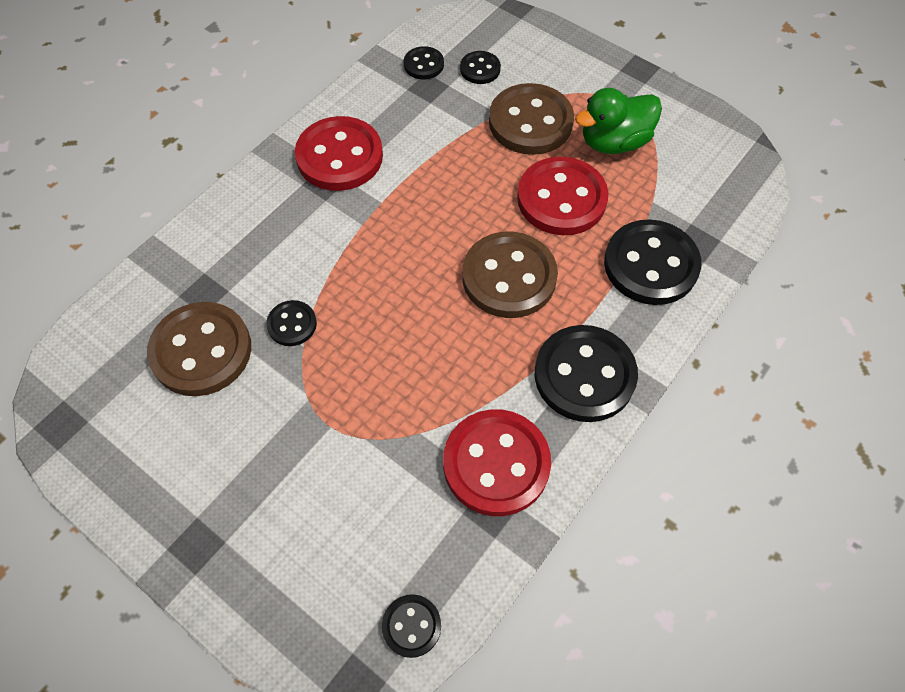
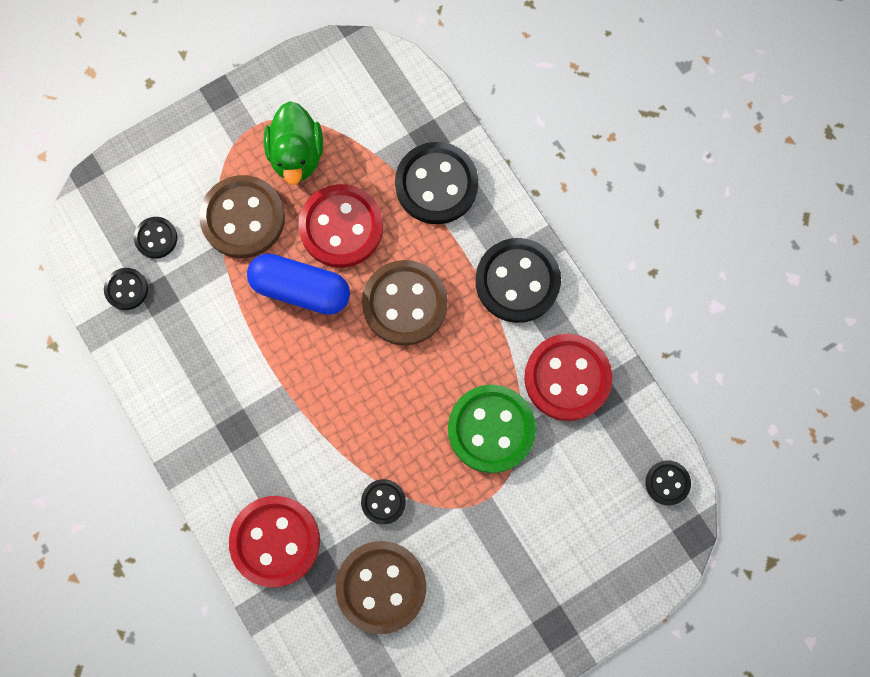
camera: 70 degrees left, 15 degrees up
red button [295,116,383,191] -> red button moved to [229,496,320,587]
none -> blue capsule [247,253,350,315]
none -> green button [448,385,536,473]

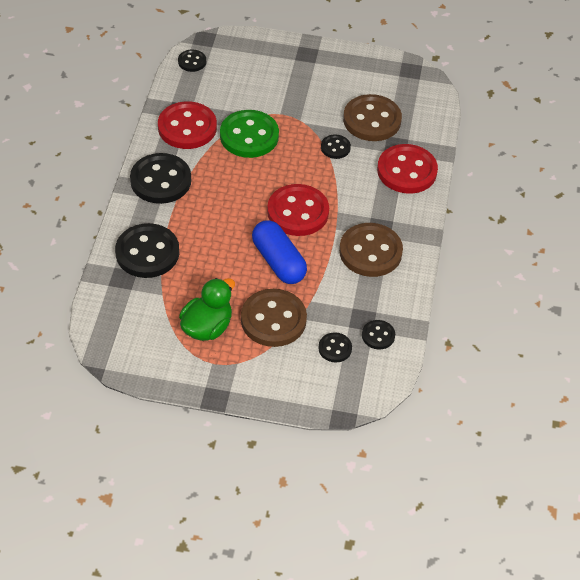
camera: 140 degrees left, 25 degrees down
red button [298,184,383,268] -> red button moved to [267,184,329,236]
brown button [362,260,448,346] -> brown button moved to [339,223,403,277]

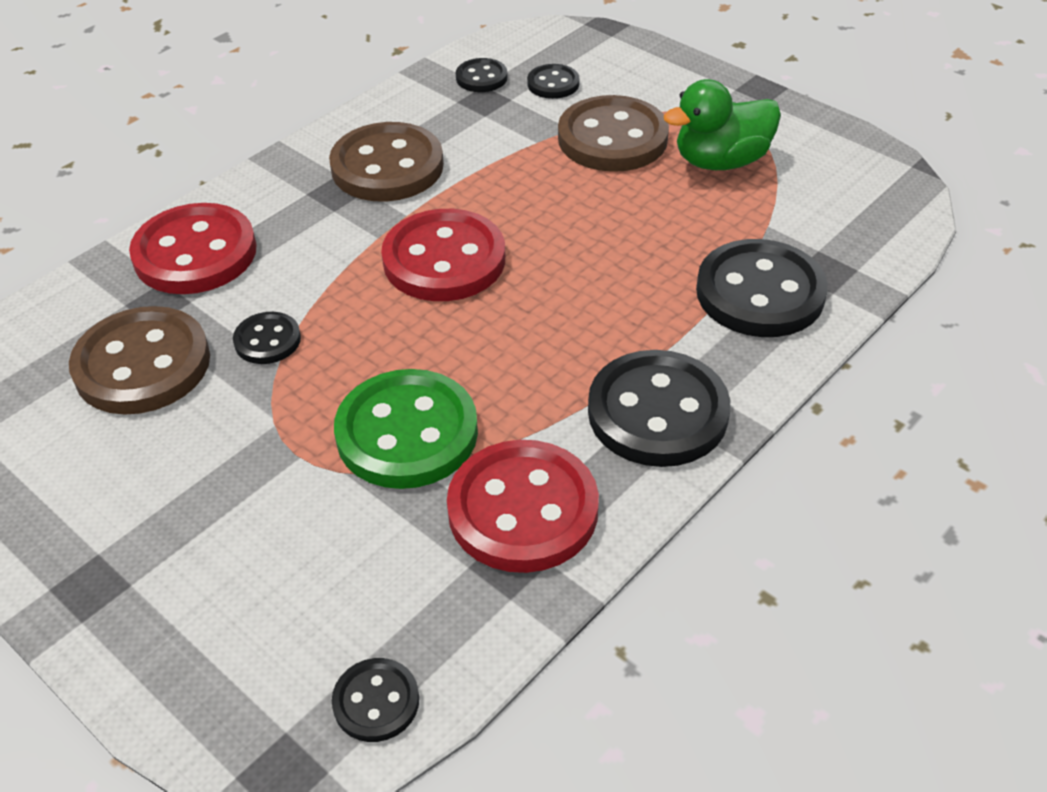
camera: 145 degrees left, 5 degrees down
blue capsule [252,220,307,284] -> none

